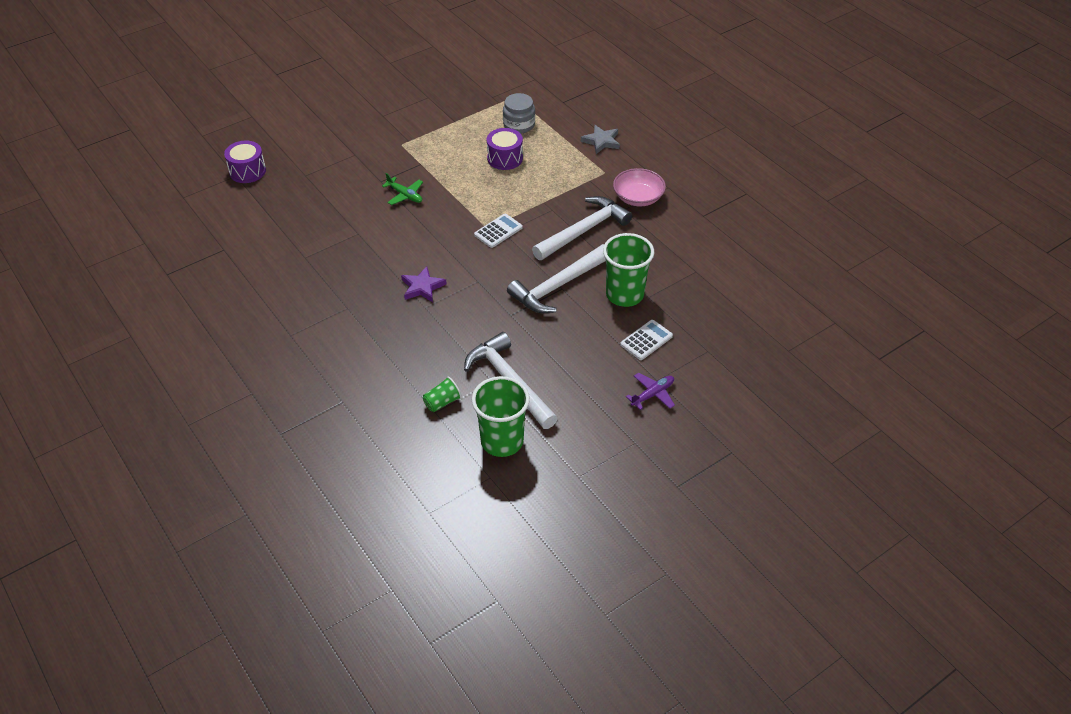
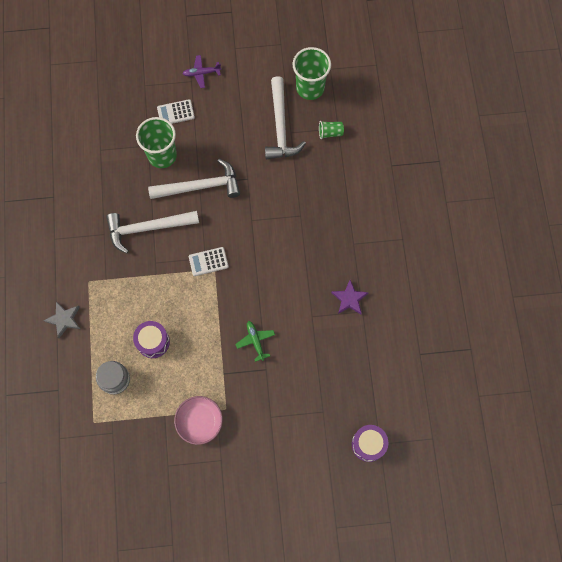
camera: 150 degrees left, 25 degrees up
purple star [401,266,447,302] -> purple star moved to [331,280,369,314]
pink bowl [613,168,666,206] -> pink bowl moved to [174,396,223,445]

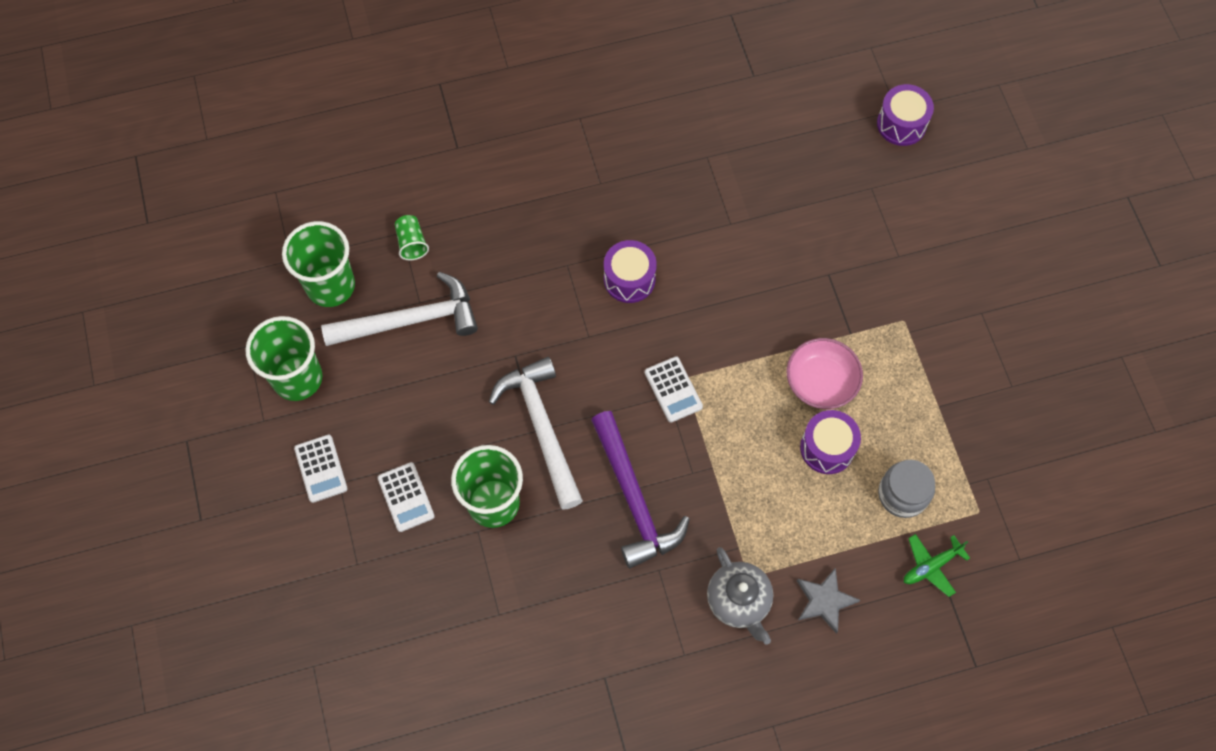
camera: 100 degrees left, 5 degrees down
white hammer [106,211,199,254] -> purple hammer [591,411,690,568]
pink bowl [174,396,223,445] -> pink bowl moved to [786,338,863,409]
purple plane [182,55,221,88] -> white calculator [294,435,348,503]
green plane [235,321,275,362] -> green plane moved to [904,534,970,597]
purple star [331,280,369,314] -> none
none -> green cup [245,316,322,401]
none -> purple drum [604,240,657,303]
none -> grey teapot [707,547,773,645]

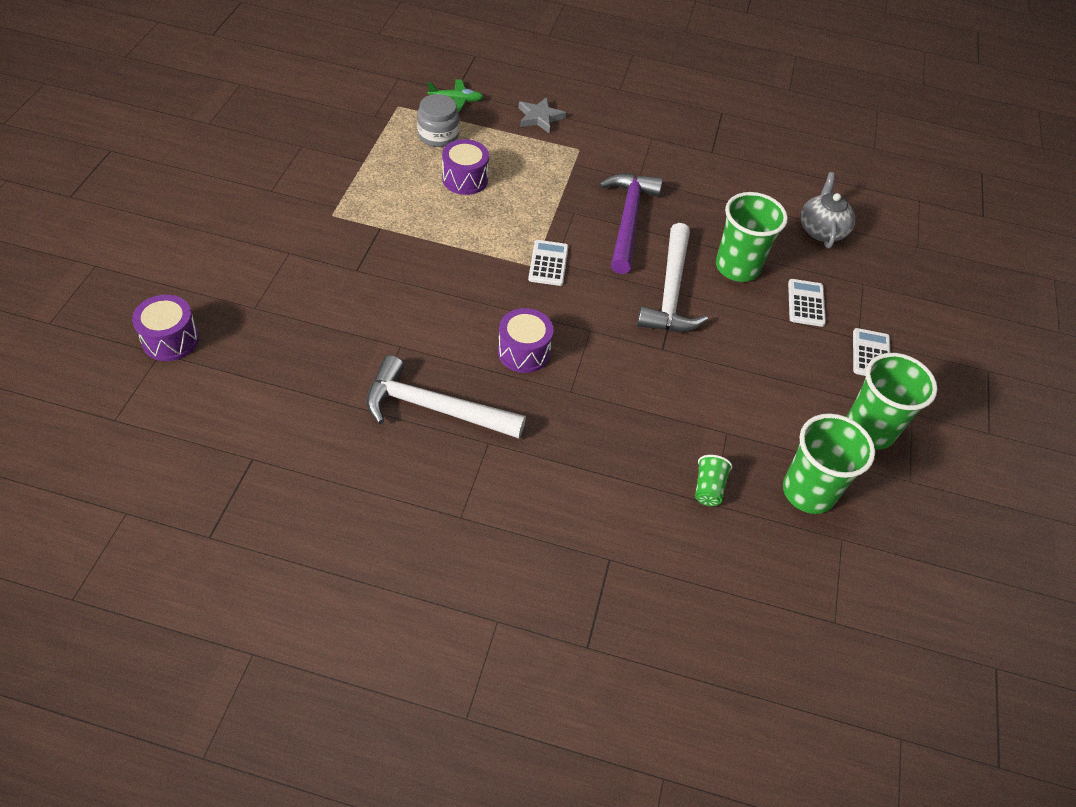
camera: 155 degrees left, 15 degrees down
white hammer [321,272,478,346] -> white hammer moved to [367,355,526,439]
grey teapot [707,547,773,645] -> grey teapot moved to [800,172,855,248]
pink bowl [786,338,863,409] -> none

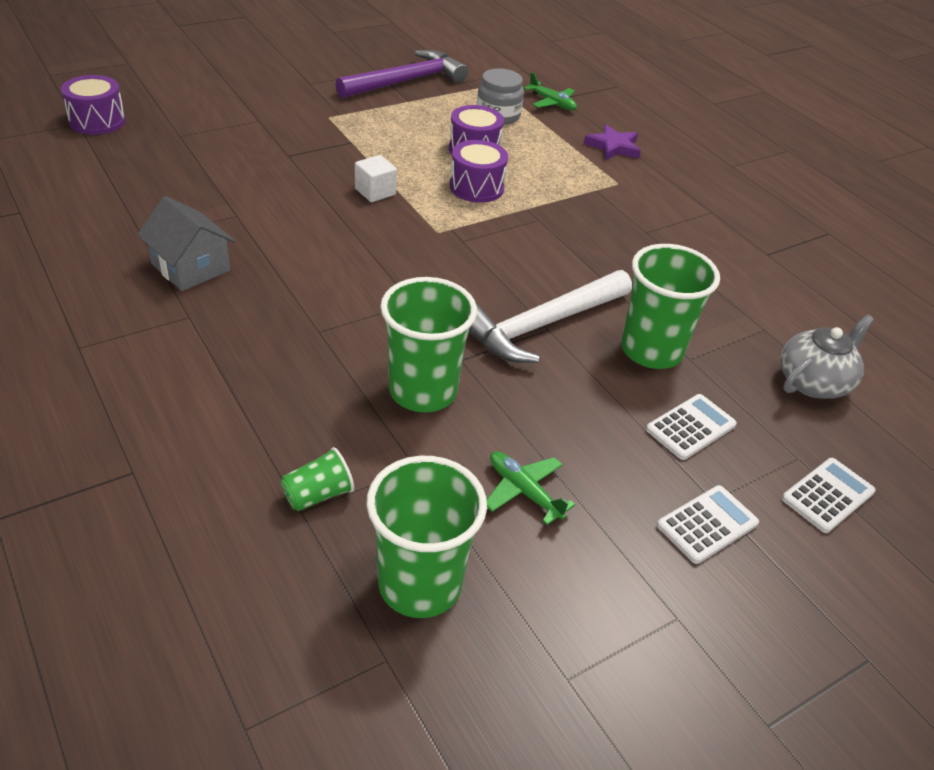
camera: 45 degrees right, 10 degrees down
white hammer [367,355,526,439] -> grey house [137,196,235,291]
purple drum [498,308,554,373] -> purple drum moved to [450,140,508,203]
grey star [519,97,566,134] -> purple star [584,124,641,160]
white calculator [528,240,569,286] -> white calculator moved to [782,458,876,533]
purple hammer [599,174,663,274] -> purple hammer moved to [336,50,468,98]
green cup [847,353,938,449] -> green cup moved to [380,277,477,412]
none -> white cube [355,155,397,202]
none -> green plane [487,451,575,525]

